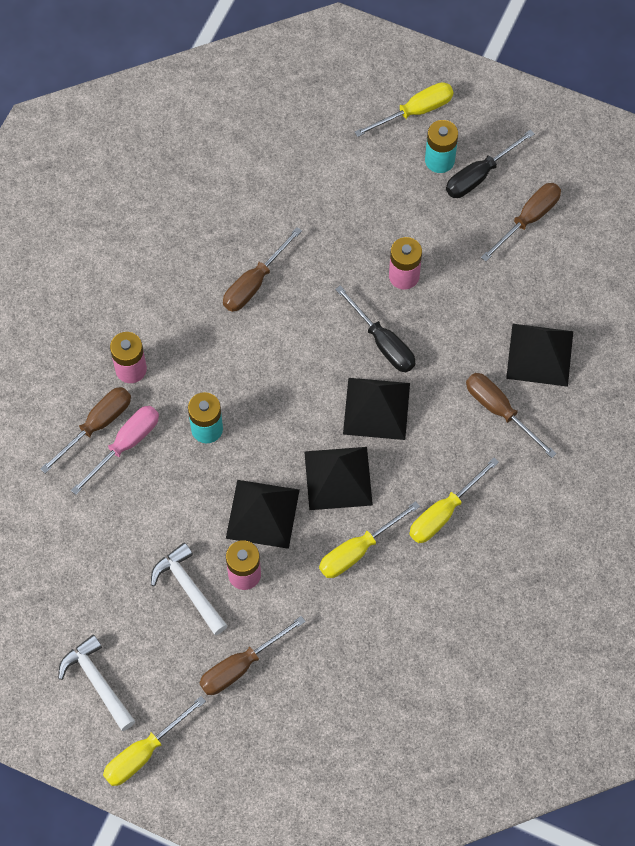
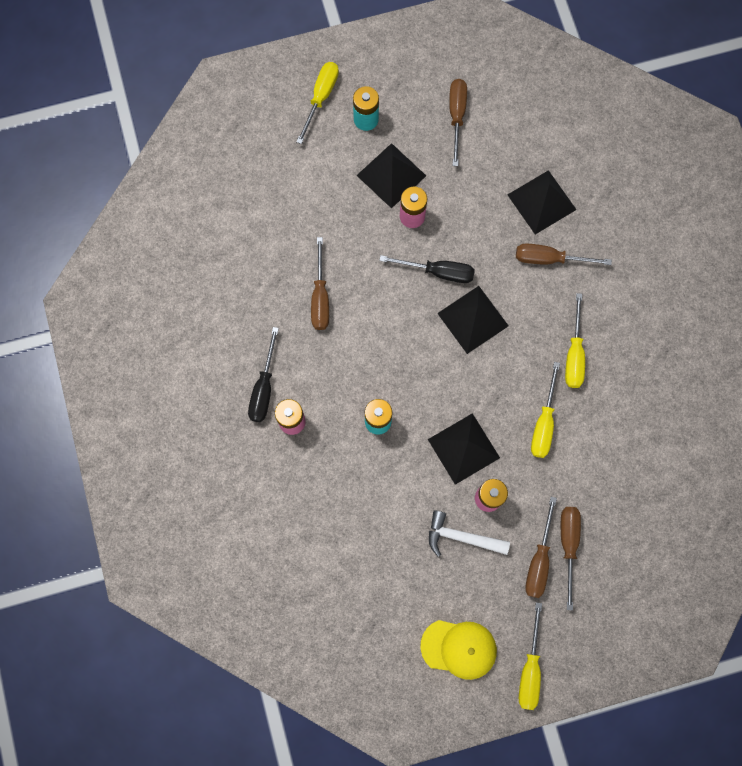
camera: 40 degrees left, 10 degrees up
brown screwdriver [40,387,131,473] -> brown screwdriver moved to [561,507,581,610]
white hammer [58,635,135,731] -> yellow cap [420,620,497,680]
pink screwdriver [71,406,159,495] -> none
black pyramid [304,447,373,510] -> black pyramid moved to [356,143,426,209]
black screwdriver [446,129,535,198] -> black screwdriver moved to [248,327,279,422]

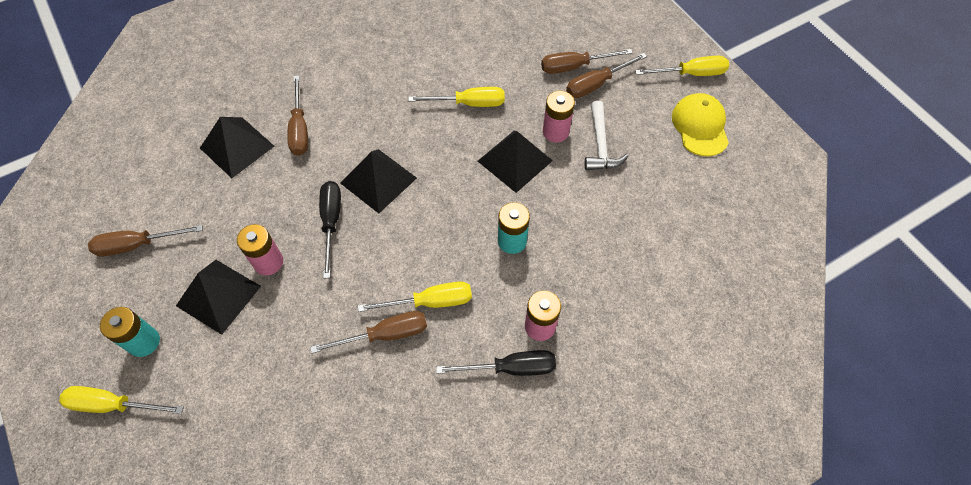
camera: 105 degrees left, 15 degrees down
brown screwdriver [525,497,557,598] -> brown screwdriver turned 150 degrees clockwise [566,53,647,98]
yellow screwdriver [565,293,585,388] -> yellow screwdriver moved to [358,282,472,312]

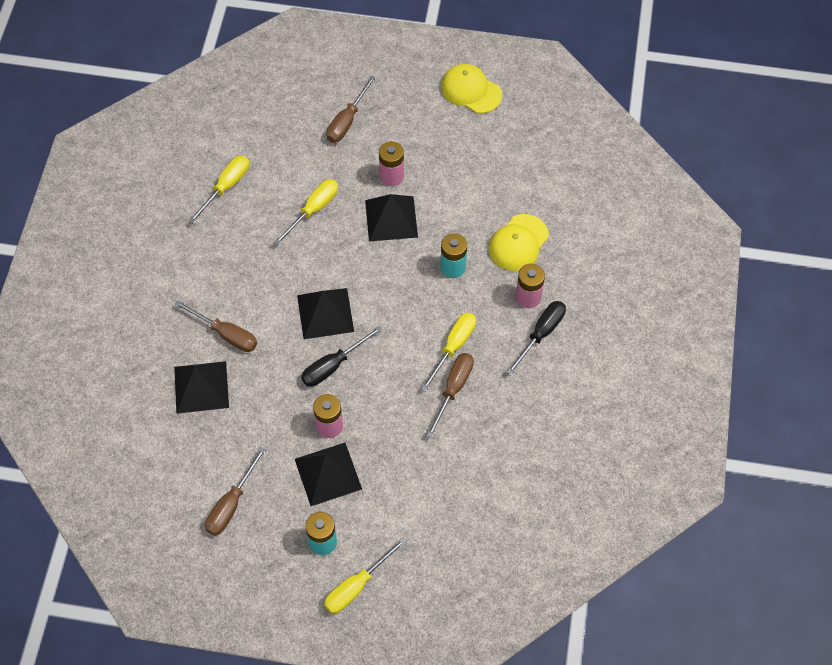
camera: 50 degrees left, 0 degrees up
black screwdriver [319,181,341,279] -> black screwdriver turned 75 degrees counterclockwise [301,326,383,387]
brown screwdriver [566,53,647,98] -> none
white hammer [585,101,628,170] -> none
yellow screwdriver [635,56,729,76] -> yellow screwdriver moved to [188,156,249,224]
none -> yellow cap [489,214,549,271]

